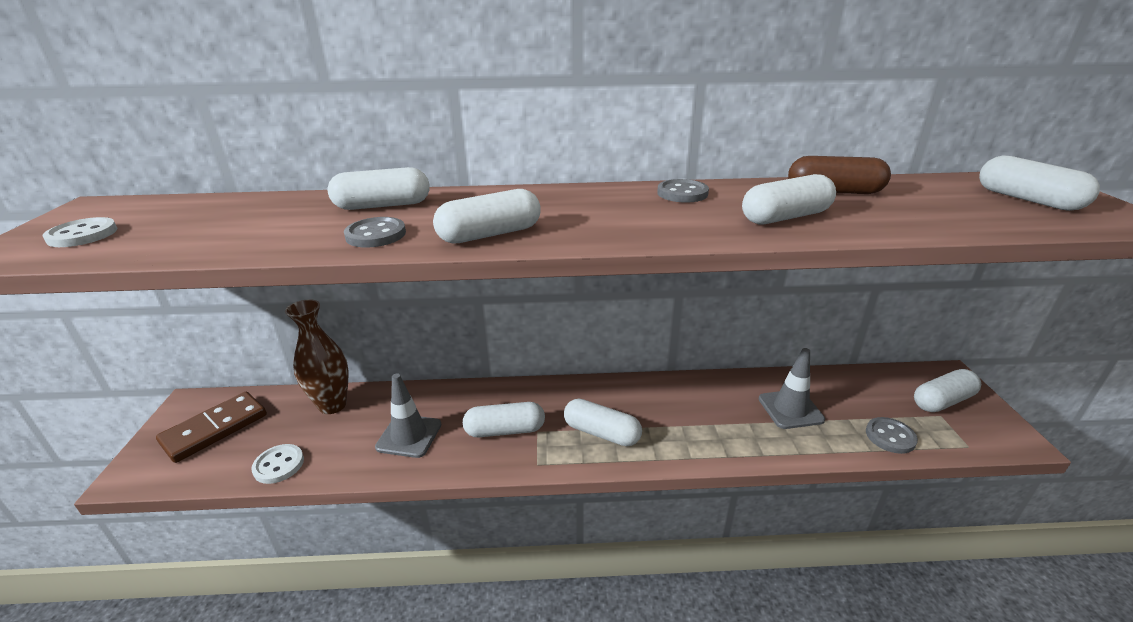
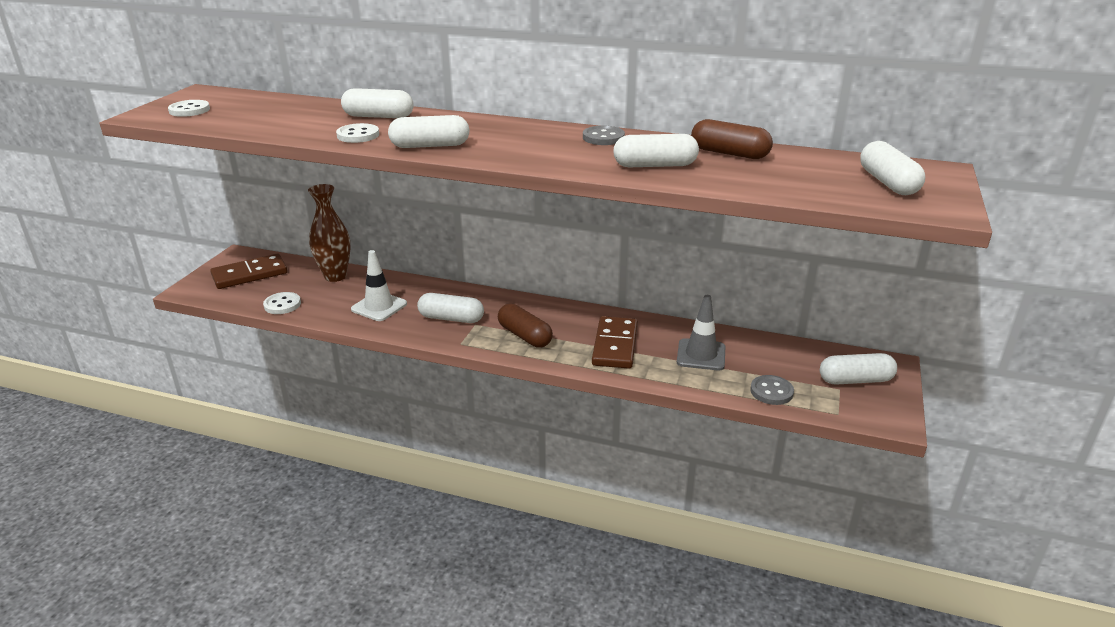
camera: 20 degrees right, 0 degrees up
grey button [344,217,406,247] -> white button [336,123,379,143]
grey traffic cone [375,374,442,458] -> white traffic cone [351,250,407,321]
white capsule [564,399,642,446] -> brown capsule [498,303,553,348]
none -> brown domino [592,316,638,369]

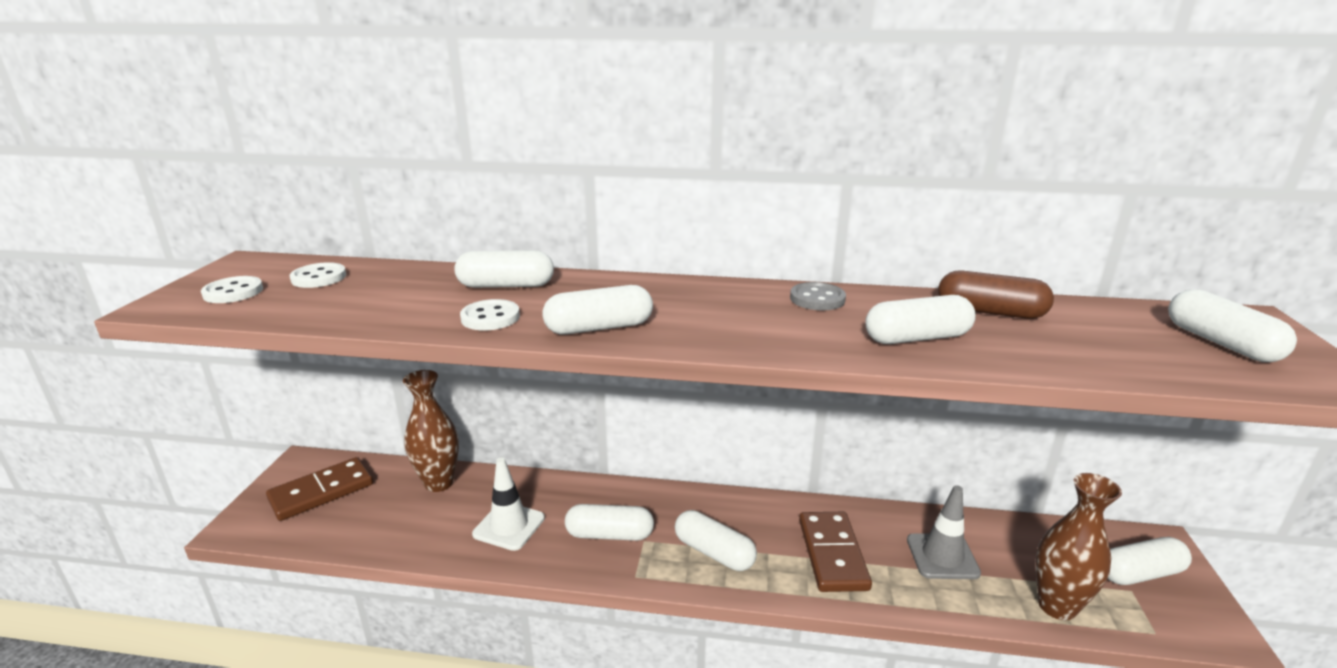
camera: 10 degrees left, 5 degrees down
white button [263,292,301,314] -> white button moved to [290,262,346,288]
brown capsule [498,303,553,348] -> white capsule [675,510,757,571]
grey button [750,375,794,405] -> brown vase [1035,473,1122,620]

